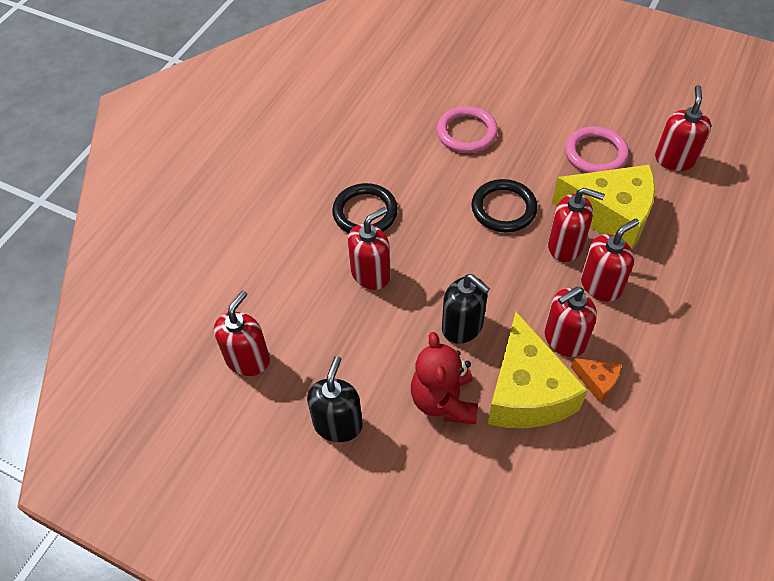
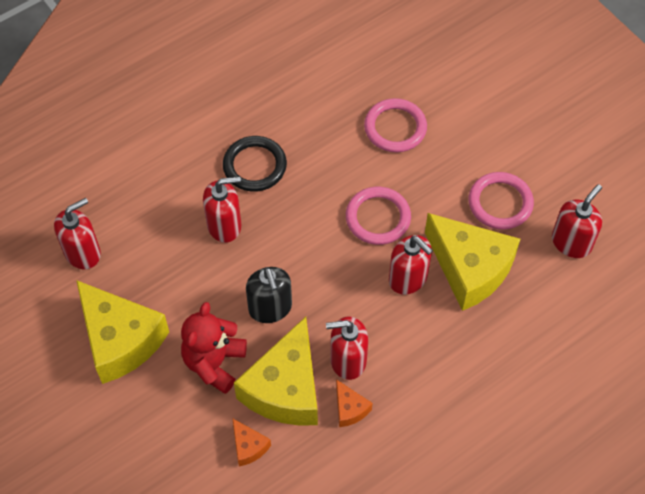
camera: 25 degrees right, 5 degrees up
black soap dispenser [307,356,363,442] -> yellow cheese [76,280,169,384]
black ring [472,179,537,233] -> pink ring [346,187,411,245]
red soap dispenser [581,219,639,302] -> none
none -> orange cheese [232,418,271,466]

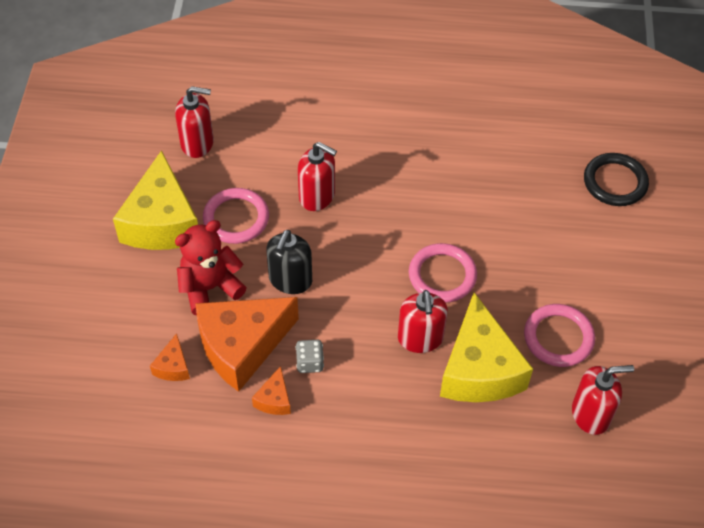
camera: 40 degrees right, 5 degrees down
black ring [223,136,287,192] -> black ring moved to [584,153,649,206]
yellow cheese [234,317,318,426] -> orange cheese [195,297,299,392]
red soap dispenser [326,316,368,380] -> grey dice [295,340,324,373]
pink ring [364,98,427,152] -> pink ring moved to [203,188,269,244]

